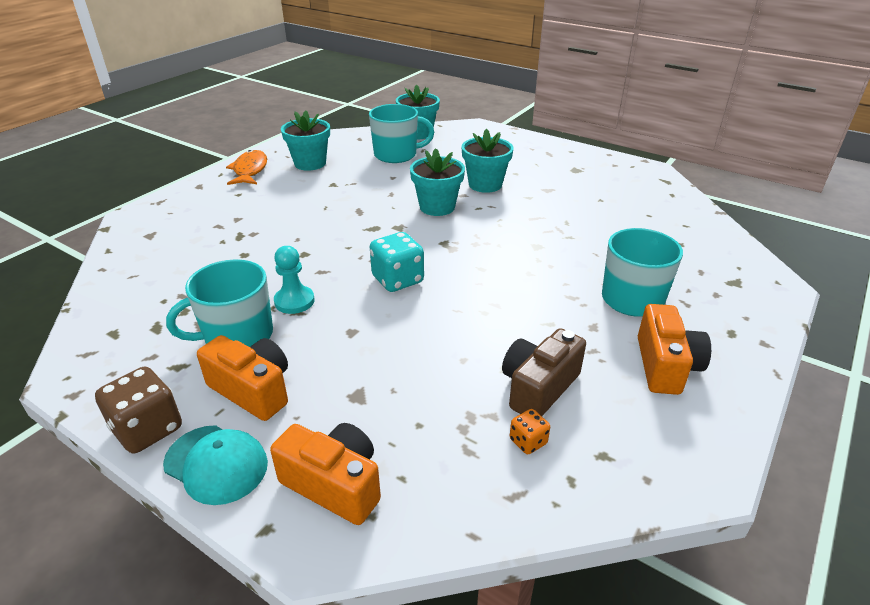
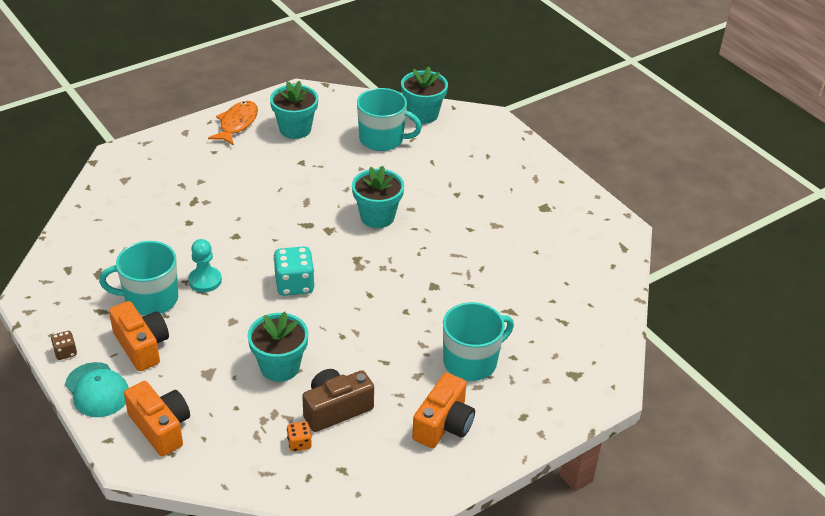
camera: 20 degrees right, 5 degrees up
brown dice [95,367,182,453] -> brown dice [51,331,77,360], size x0.52
turquoise flower pot [462,129,513,193] -> turquoise flower pot moved to [247,312,308,382]

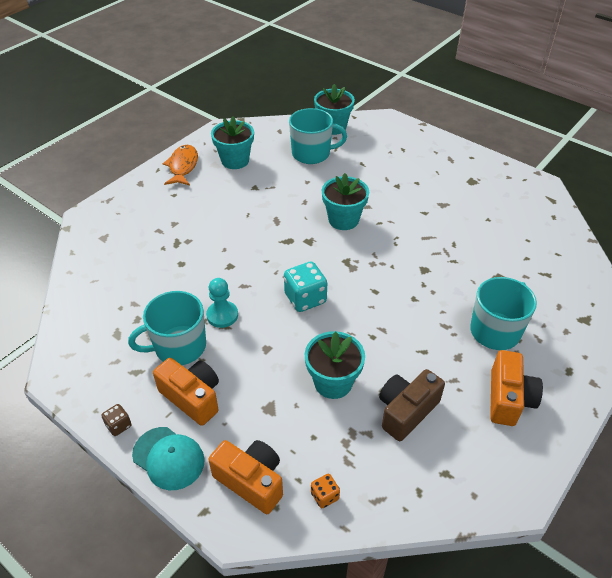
camera: 15 degrees left, 5 degrees up
orange dice [287,421,312,452] -> orange dice moved to [311,474,340,508]

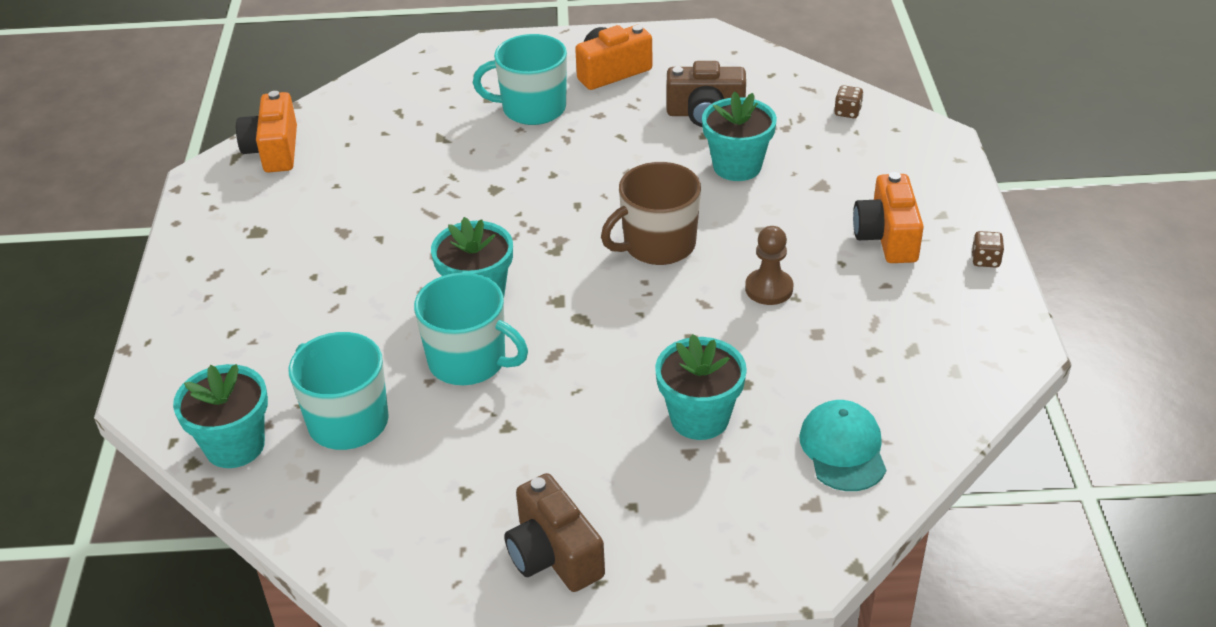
camera: 130 degrees left, 5 degrees down
turquoise mug [128,291,206,365] -> turquoise mug moved to [414,273,528,385]
turquoise cap [132,427,205,490] -> turquoise cap moved to [799,400,886,491]
orange fish [163,145,198,186] -> brown camera [504,473,605,592]
turquoise pawn [206,278,238,328] -> brown pawn [745,226,793,305]
orange camera [208,440,283,514] -> orange camera moved to [236,91,297,172]
turquoise flower pot [211,116,254,169] -> turquoise flower pot moved to [655,334,747,440]
turquoise dice [284,262,327,312] -> brown mug [601,162,701,265]
orange dice [311,474,340,508] -> brown dice [834,85,863,118]

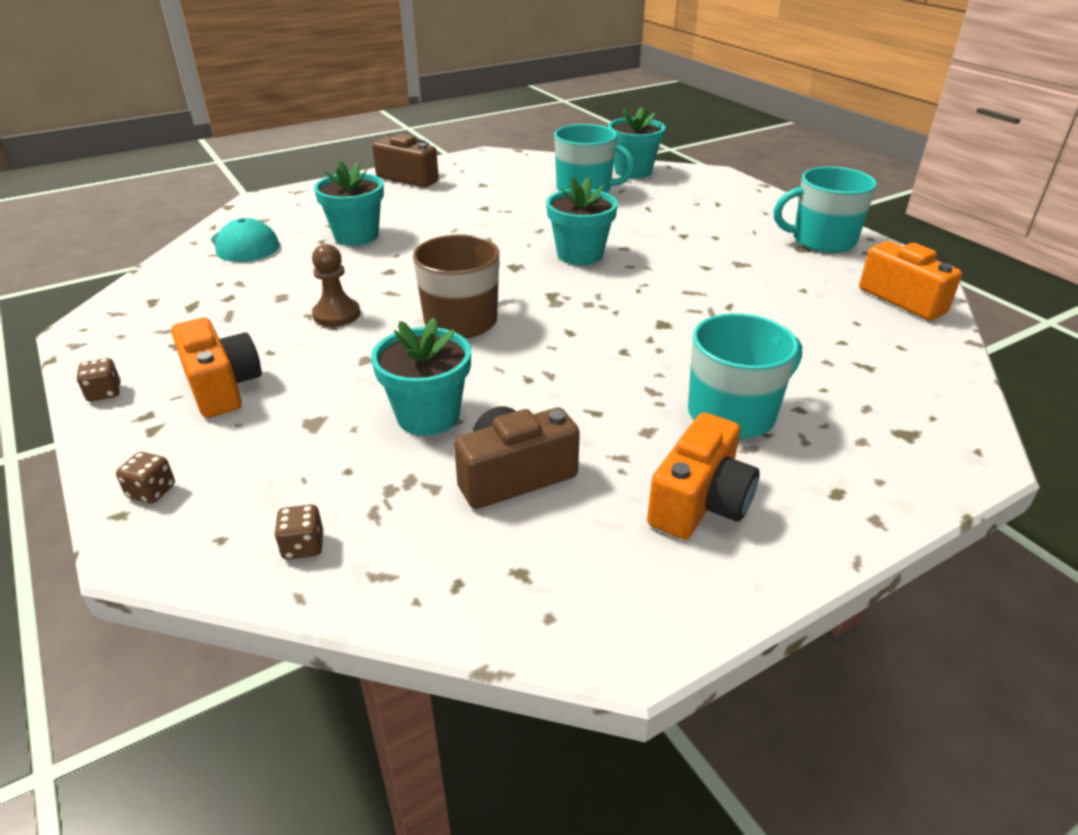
camera: 150 degrees right, 5 degrees down
turquoise mug [414,273,528,385] -> turquoise mug moved to [774,166,877,253]
none -> brown dice [116,452,175,504]

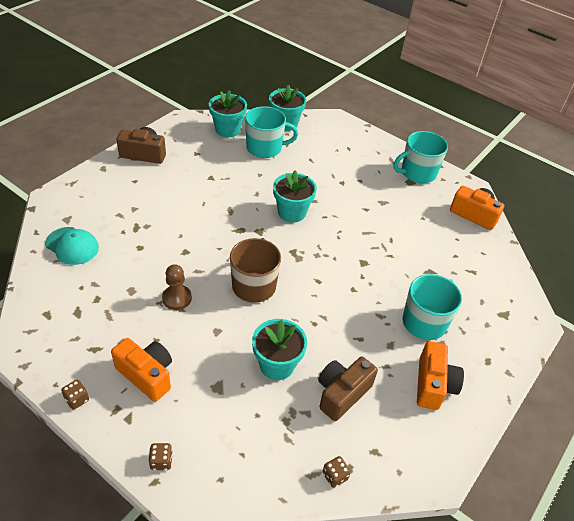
camera: 25 degrees left, 10 degrees up
brown dice [274,505,324,560] -> brown dice moved to [323,456,351,488]
turquoise flower pot [314,161,384,246] -> turquoise flower pot moved to [209,90,247,137]

